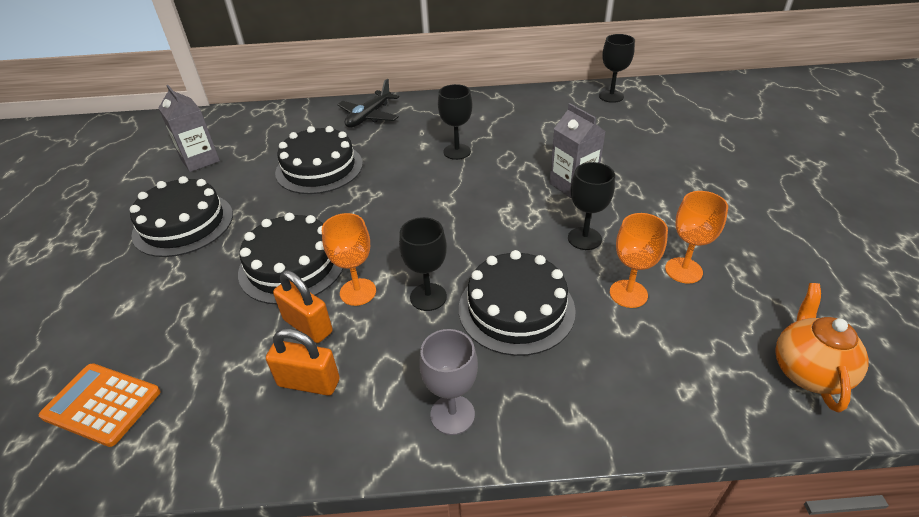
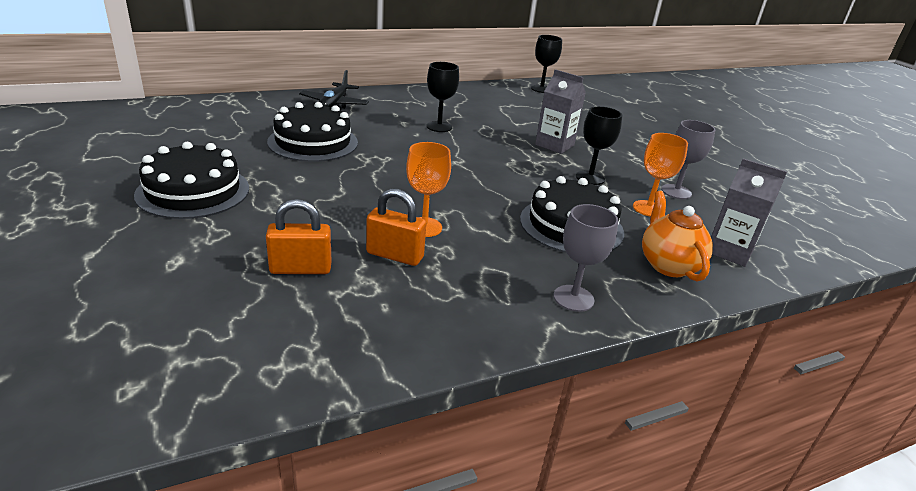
camera: 25 degrees left, 10 degrees down
orange calculator [39,363,160,447] -> none
grey carton [159,85,220,172] -> grey carton moved to [711,159,787,267]
black cake [238,213,343,304] -> none
orange padlock [266,328,340,396] -> orange padlock moved to [266,199,331,274]
black goblet [399,217,447,311] -> none
orange goblet [665,191,728,283] -> grey goblet [661,120,716,199]
orange teapot [775,283,869,412] -> orange teapot moved to [642,191,713,281]

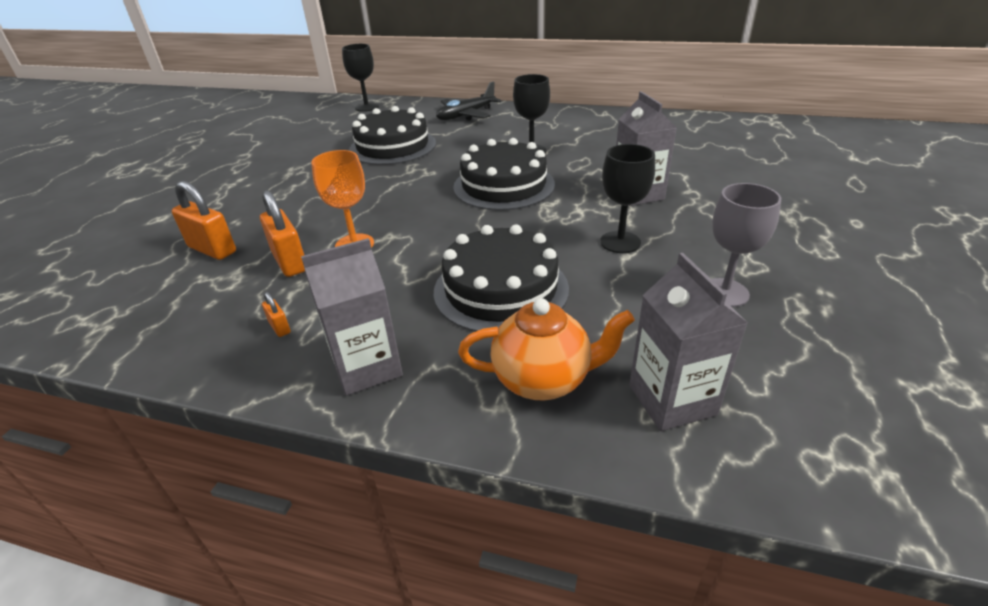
camera: 45 degrees right, 5 degrees up
black cake [134,142,249,219] -> black cake moved to [453,138,555,210]
black goblet [531,35,562,93] -> black goblet moved to [342,44,379,112]
grey goblet [554,204,618,312] -> grey carton [301,238,403,396]
orange goblet [633,133,688,217] -> none
orange teapot [642,191,713,281] -> orange teapot turned 60 degrees clockwise [458,298,635,401]
none -> orange padlock [262,292,291,337]

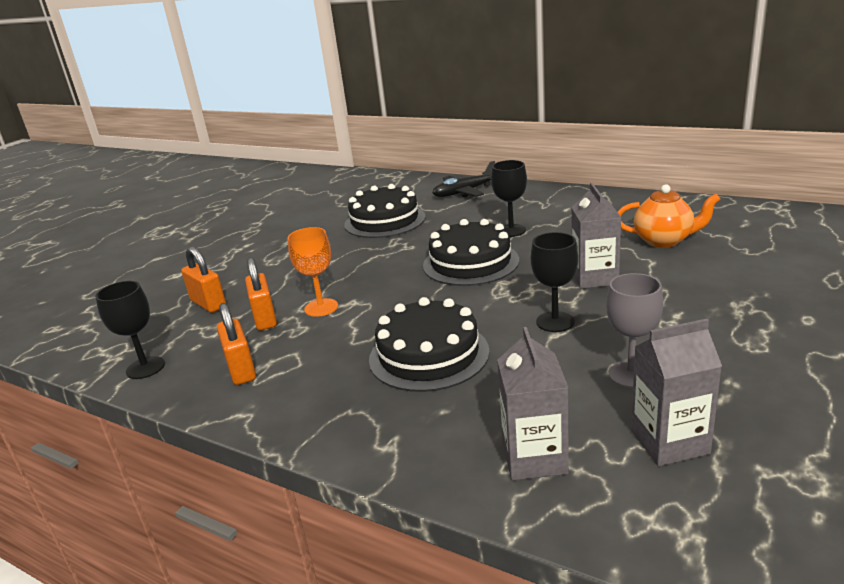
camera: 15 degrees right, 10 degrees down
orange padlock [262,292,291,337] -> orange padlock [217,303,256,385], size x2.09
grey carton [301,238,403,396] -> grey carton moved to [631,319,722,466]
black goblet [342,44,379,112] -> black goblet moved to [95,281,165,379]
orange teapot [458,298,635,401] -> orange teapot moved to [617,184,720,248]

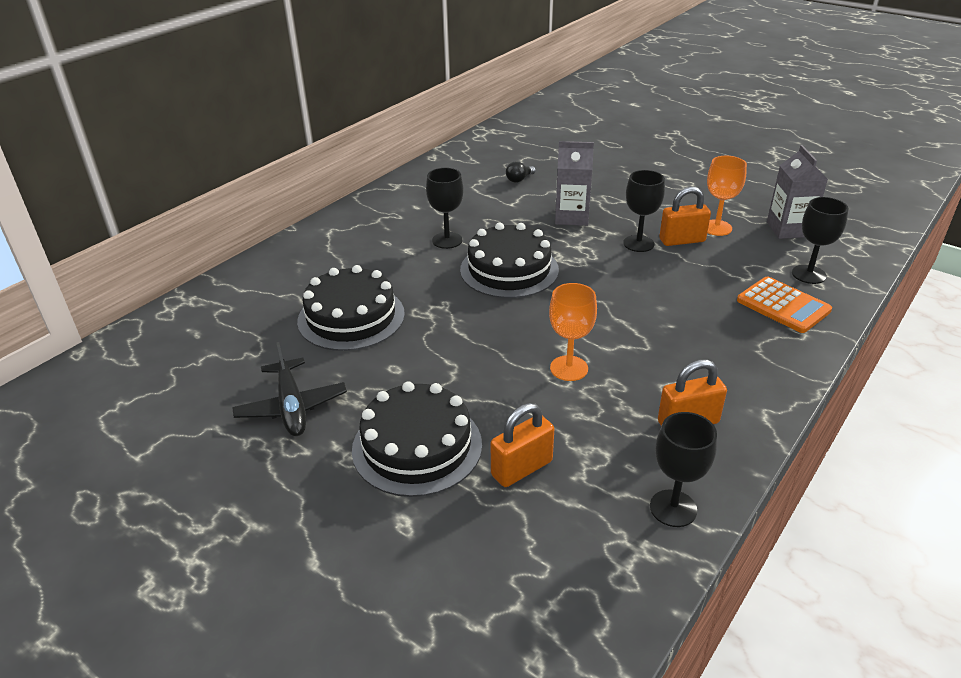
camera: 85 degrees left, 10 degrees up
orange padlock [245,257,277,330] -> orange padlock moved to [659,186,711,246]
black cake [369,297,490,392] -> black cake moved to [352,381,482,497]
black plane [432,161,495,198] -> black plane moved to [232,342,347,436]
grey carton [497,327,569,480] -> black goblet [792,197,849,284]
grey goblet [606,273,663,388] -> orange goblet [707,156,747,236]
orange teapot [617,184,720,248] -> black light bulb [506,161,536,183]
none -> orange calculator [737,276,832,333]

